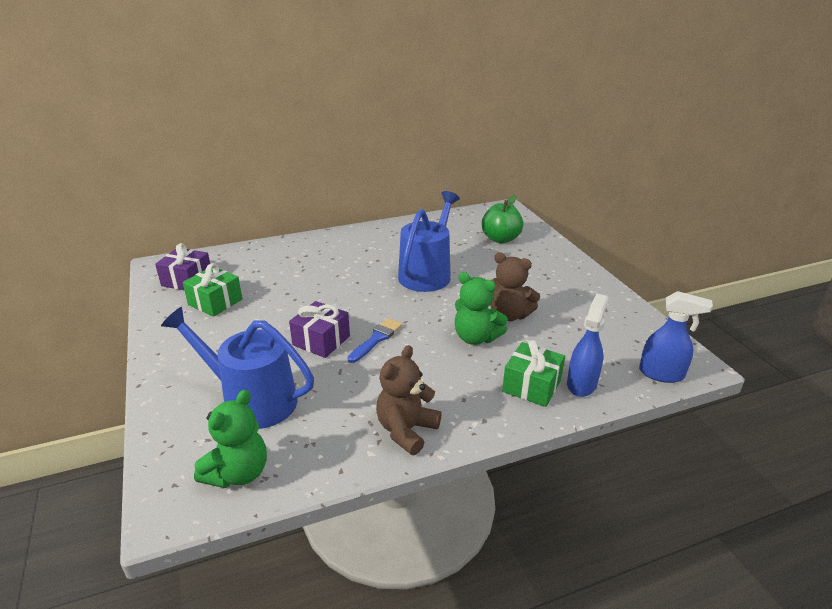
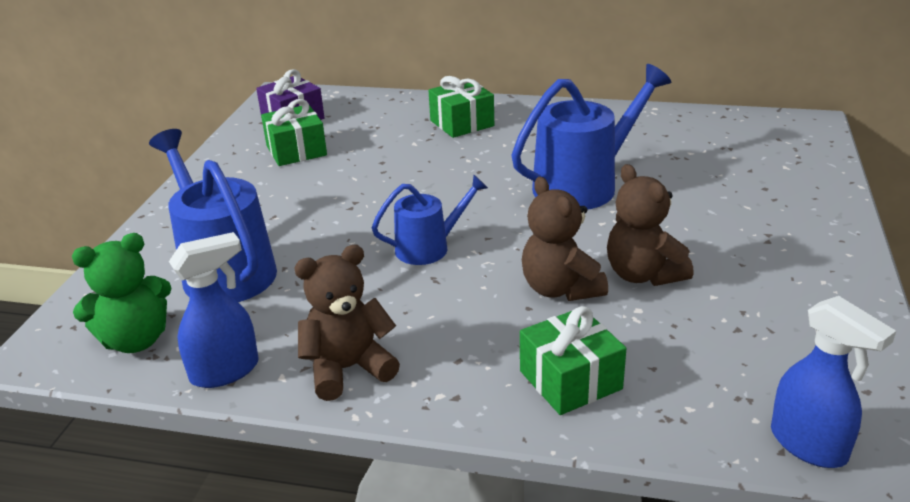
camera: 35 degrees right, 0 degrees up
purple gift [289,301,350,358] -> none
blue brush [347,318,402,363] -> blue watering can [372,175,488,265]
green teddy bear [455,272,508,345] -> brown teddy bear [522,177,608,301]
green apple [481,195,523,243] -> none
blue spray bottle [567,293,608,397] -> blue spray bottle moved to [169,232,259,388]
none -> green gift [428,76,494,138]

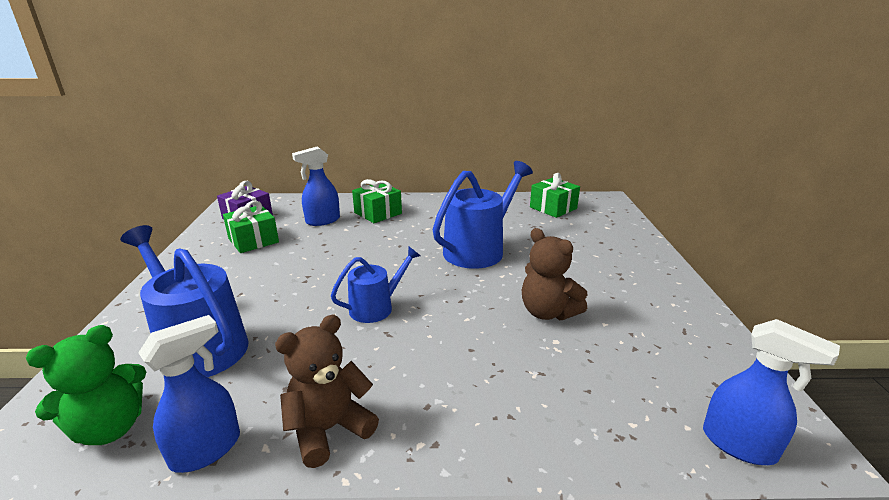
camera: 15 degrees left, 5 degrees down
green gift [520,306,627,415] -> green gift moved to [530,173,580,218]
brown teddy bear [522,177,608,301] -> none
none -> blue spray bottle [292,146,340,226]

